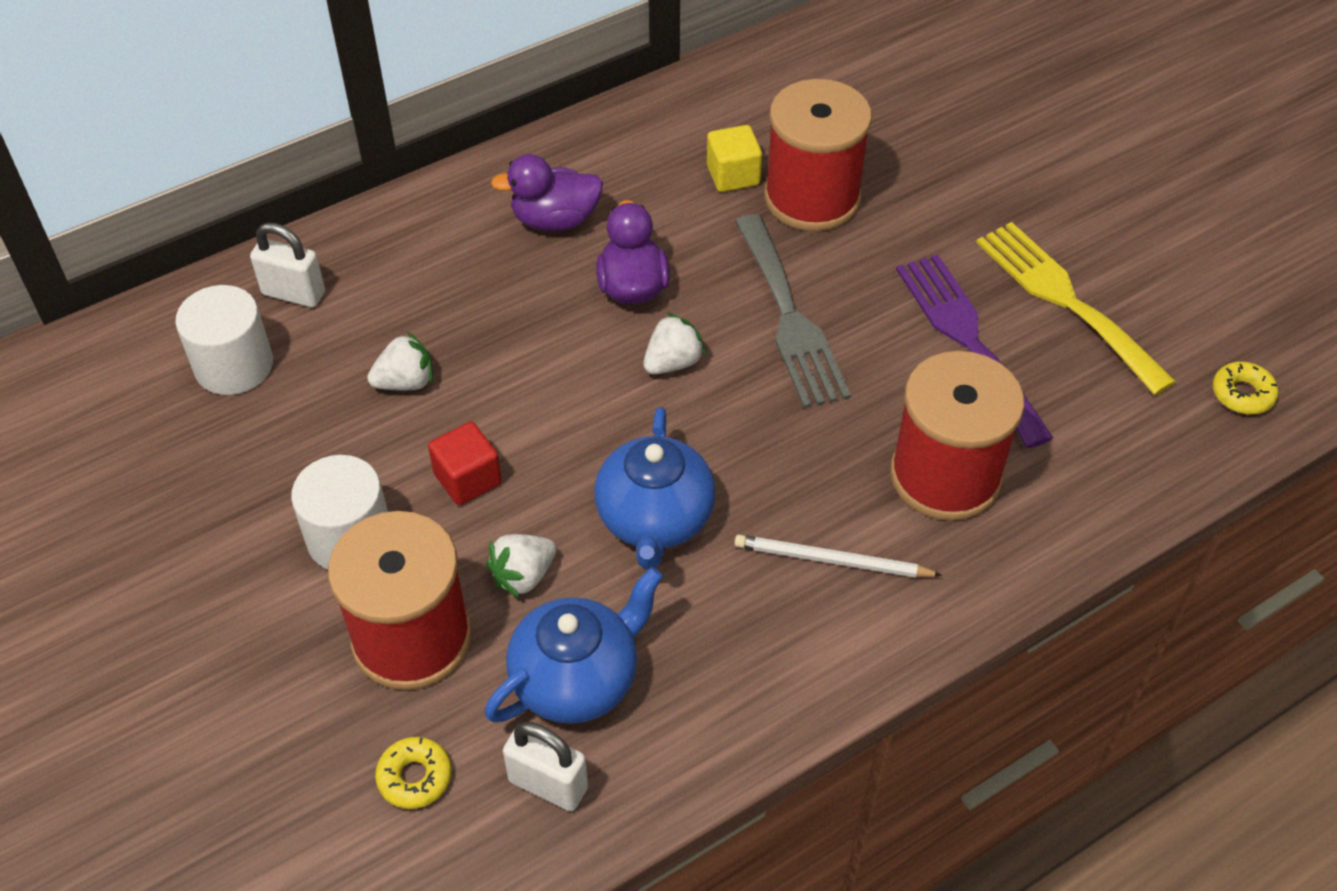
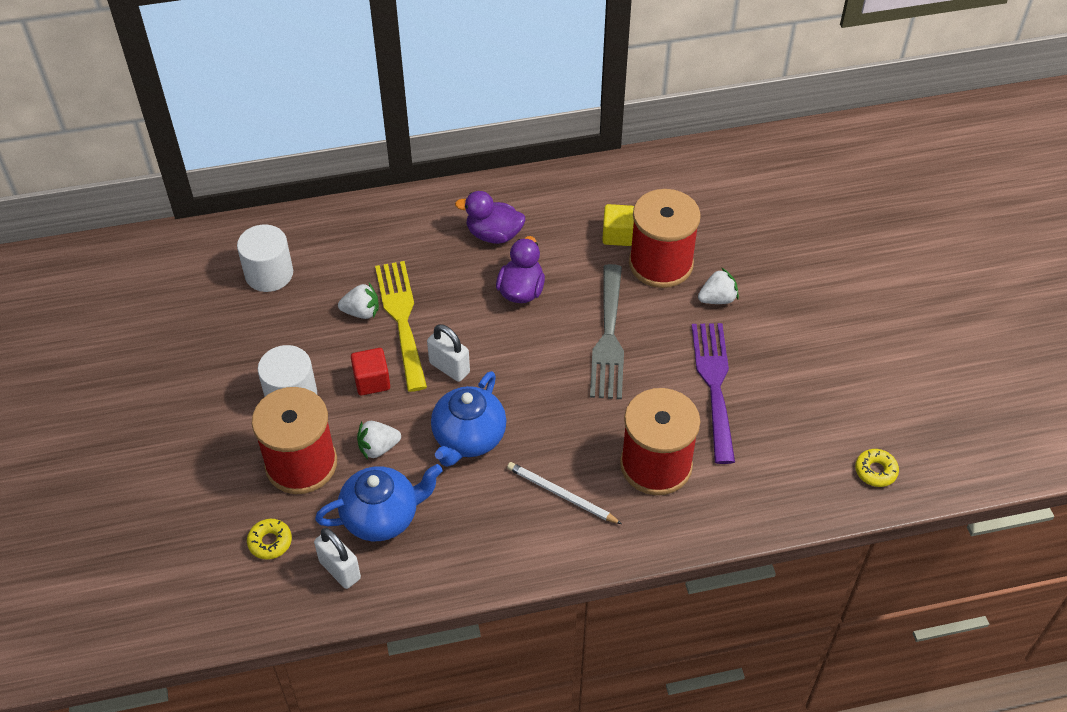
camera: 20 degrees right, 0 degrees up
white padlock [250,223,325,307] -> white padlock moved to [427,324,470,382]
white strawberry [643,313,706,375] -> white strawberry moved to [698,268,739,304]
yellow fork [976,222,1176,395] -> yellow fork moved to [375,261,427,392]

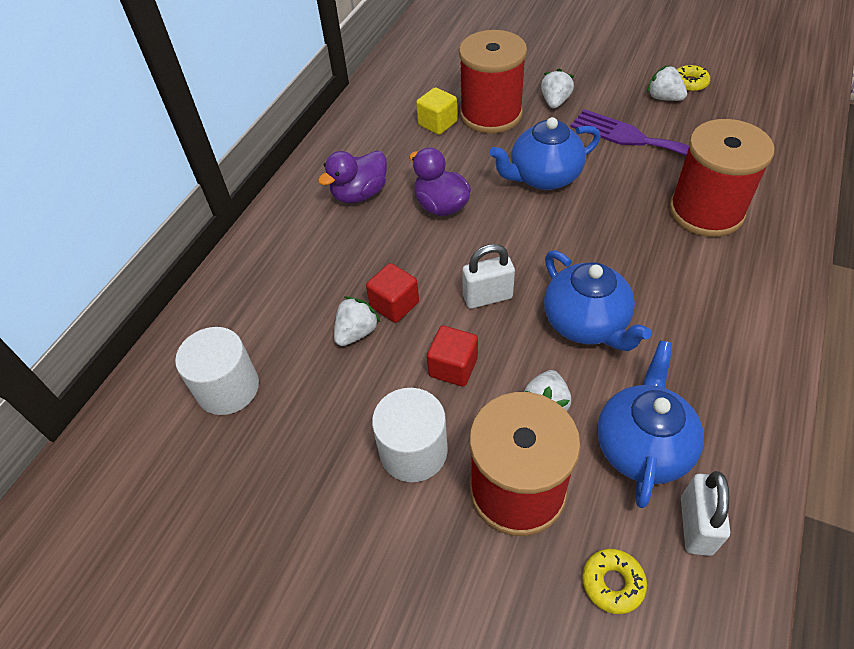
camera: 50 degrees left, 0 degrees up
white padlock [314,528,361,589] -> white padlock turned 75 degrees counterclockwise [681,471,730,556]
yellow fork [375,261,427,392] -> red cube [366,263,419,323]
white pencil [507,462,622,524] -> none
grey fork [590,264,624,399] -> blue teapot [489,117,601,190]
yellow donut [855,449,899,487] -> yellow donut moved to [677,65,710,92]
none -> white strawberry [647,65,687,101]

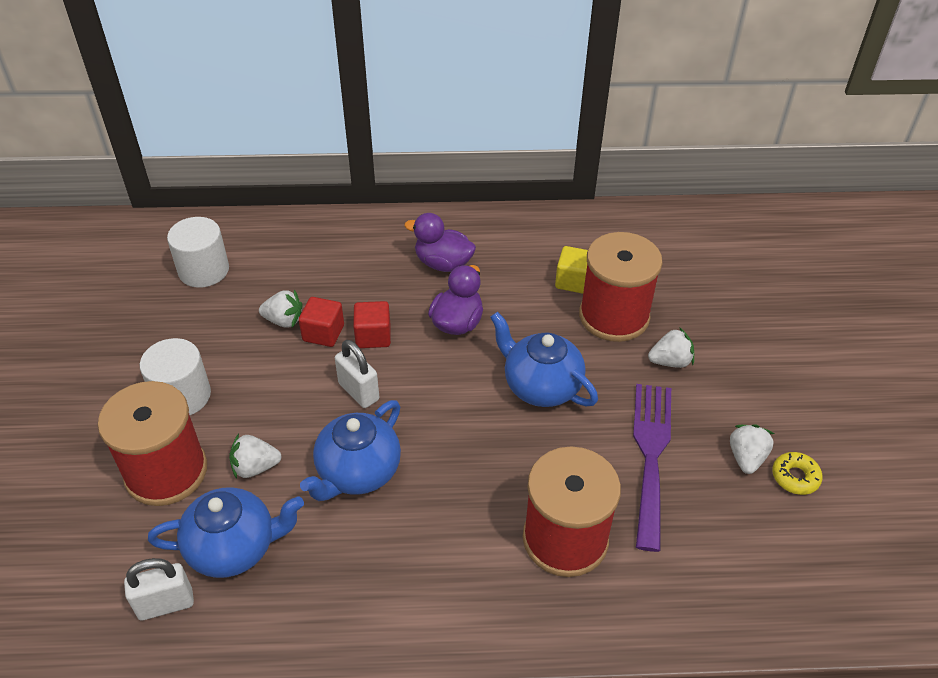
camera: 60 degrees right, 5 degrees down
red cube [427,326,478,387] -> red cube moved to [353,301,391,348]
yellow donut [582,549,647,614] -> none

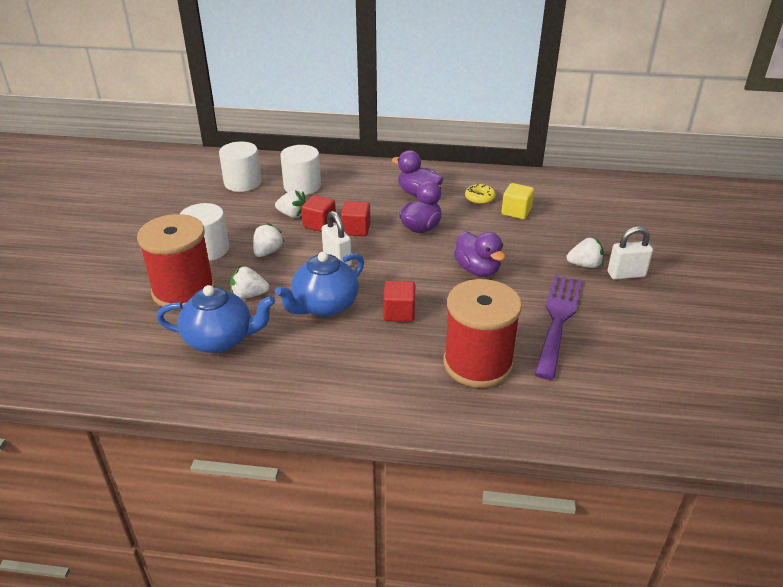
camera: 10 degrees right, 10 degrees down
white padlock [124,558,194,620] -> white padlock moved to [608,226,653,280]
blue teapot [490,312,598,407] -> purple duck [454,231,505,277]
red spool [579,232,663,342] -> none
white strawberry [730,424,774,474] -> white strawberry moved to [253,223,285,257]
yellow donut [772,452,822,495] -> yellow donut moved to [465,184,496,204]
none -> white cylinder [280,145,321,195]
none -> red cube [383,281,415,322]

